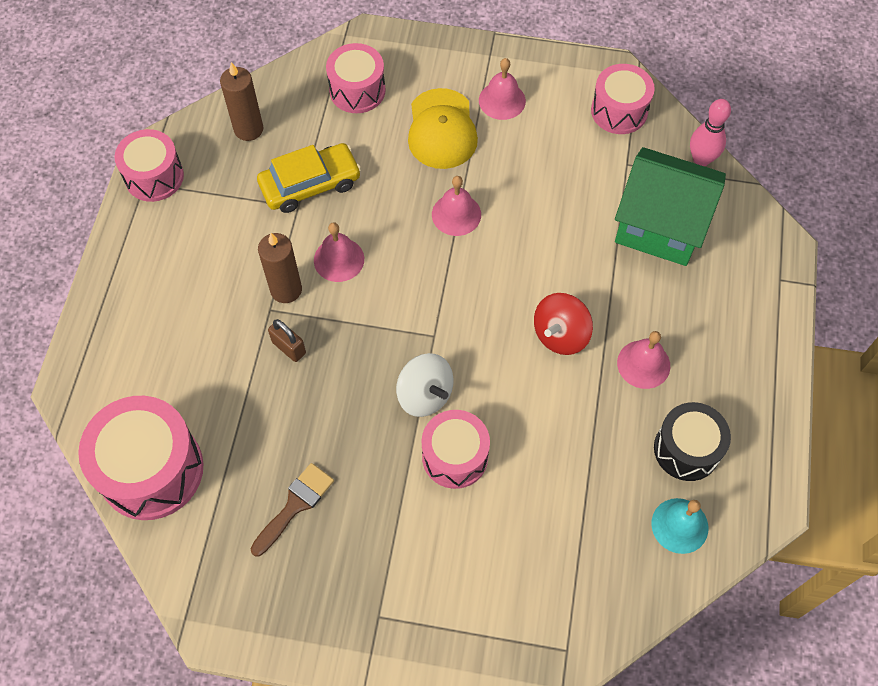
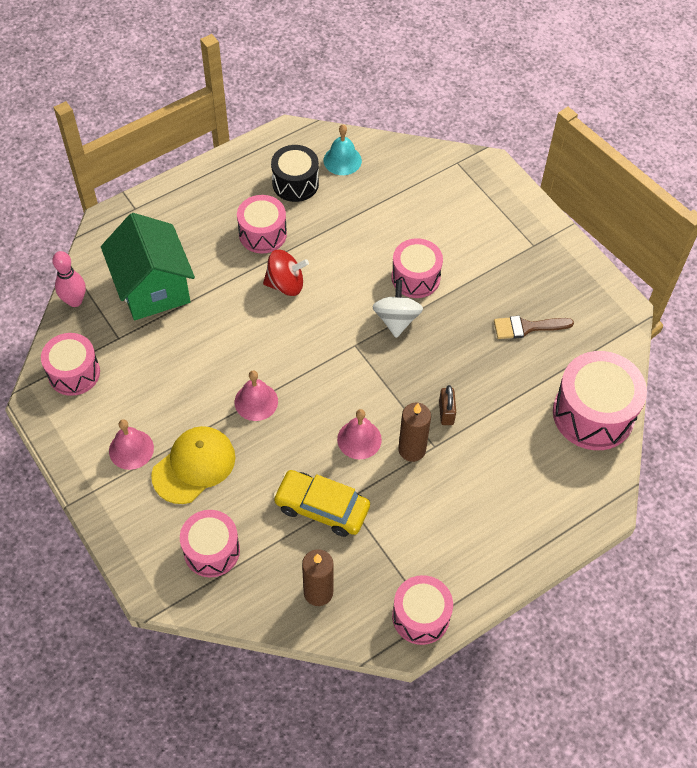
camera: 135 degrees left, 5 degrees down
pink bell [617,331,670,389] -> pink drum [237,195,287,253]

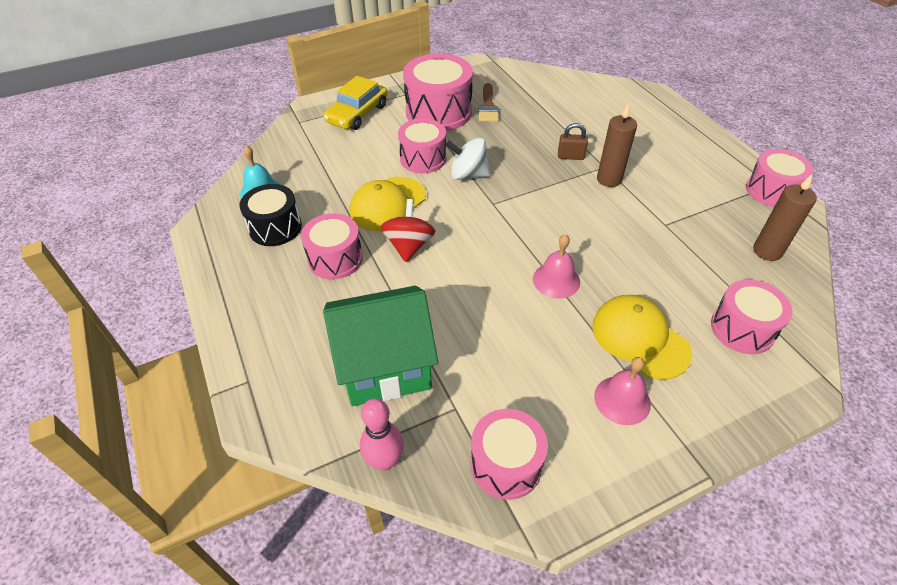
camera: 80 degrees left, 10 degrees down
yellow car [273,470,370,537] -> yellow car moved to [324,76,387,130]
pink bell [337,409,382,459] -> none
pink drum [553,351,647,450] -> pink drum moved to [403,54,473,131]
none -> yellow cap [350,177,426,231]

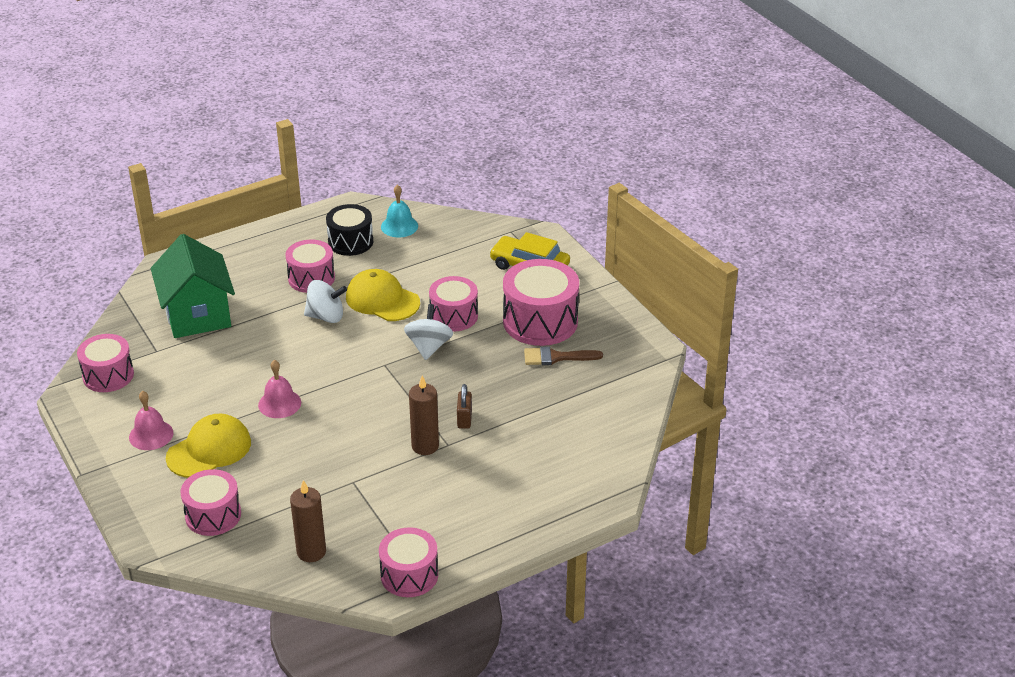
camera: 85 degrees right, 10 degrees down
pink bowling pin [360,398,404,471] -> none
red spinning top [381,199,435,262] -> white spinning top [304,280,347,323]

